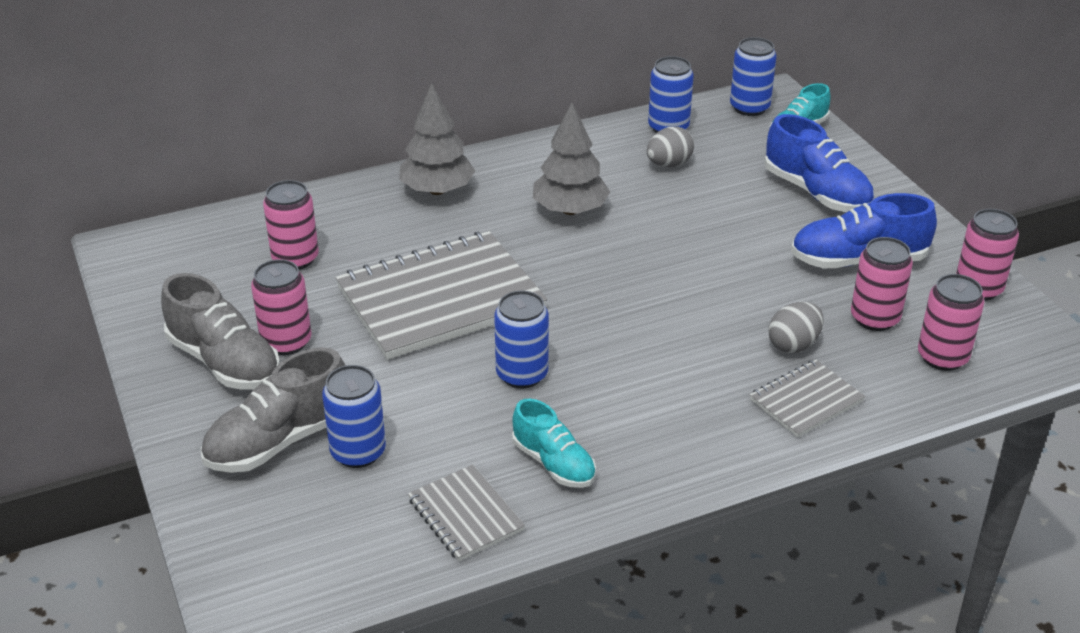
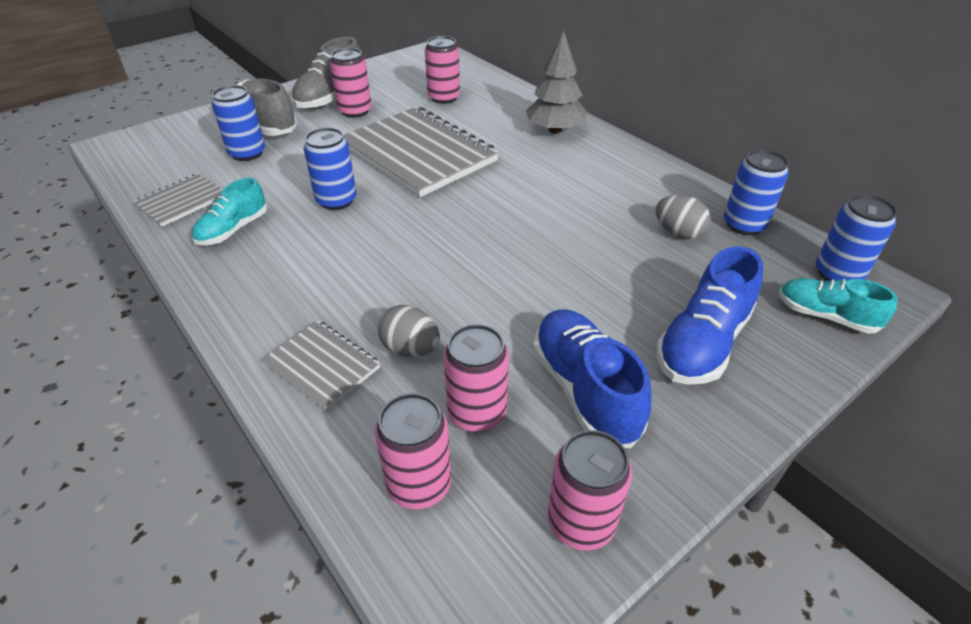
camera: 75 degrees right, 5 degrees up
grey tree [533,102,610,215] -> none

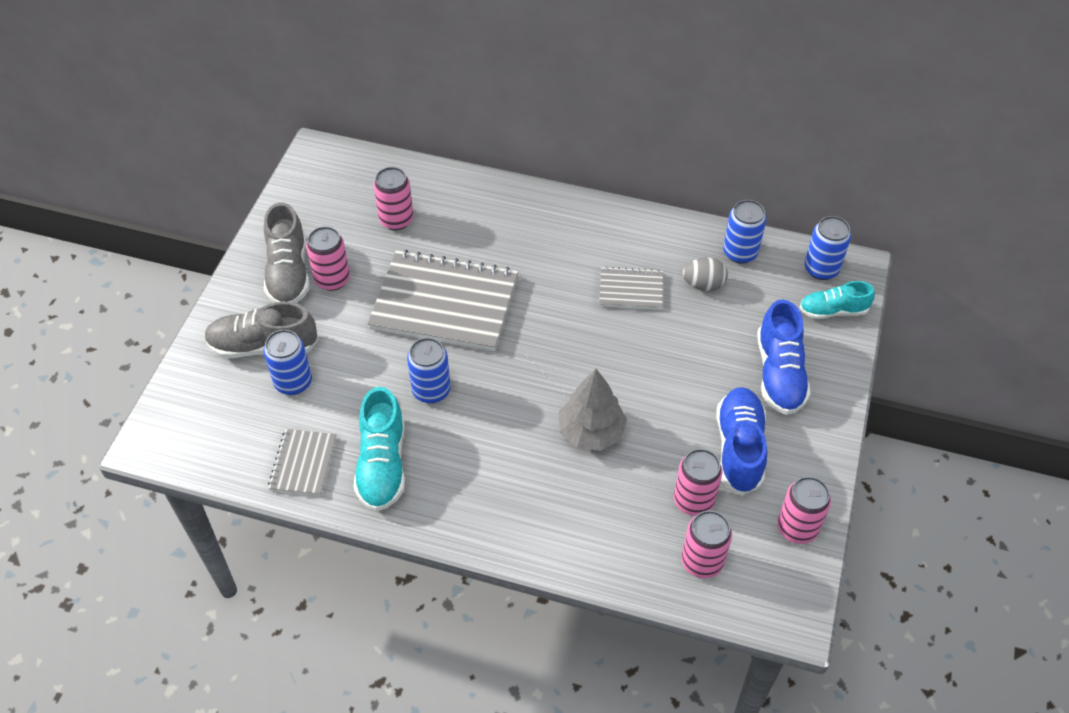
camera: 35 degrees left, 10 degrees up
turquoise shoe [192,178,267,245] -> turquoise shoe [354,387,405,512], size x1.53
grey notebook [262,321,380,411] -> grey notebook moved to [599,266,663,310]
grey egg [378,305,440,357] -> none
grey tree [526,31,587,134] -> grey tree moved to [558,369,627,450]
blue shoe [533,309,652,448] -> blue shoe turned 60 degrees clockwise [716,387,767,495]

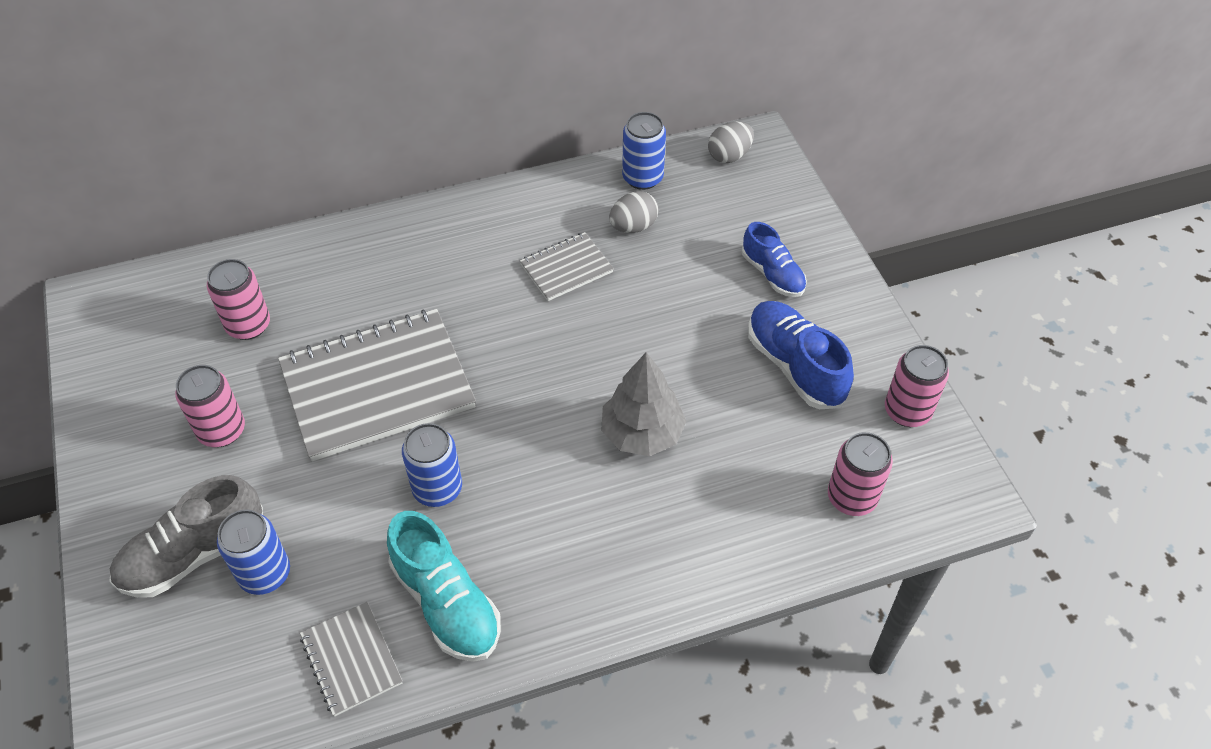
camera: 35 degrees left, 0 degrees up
grey shoe [264,202,310,303] -> none
pink can [674,449,723,516] -> none
blue shoe [757,299,811,415] -> blue shoe [742,222,807,297], size x0.65
turquoise shoe [799,281,875,319] -> none
blue can [804,216,851,280] -> grey egg [708,121,754,163]

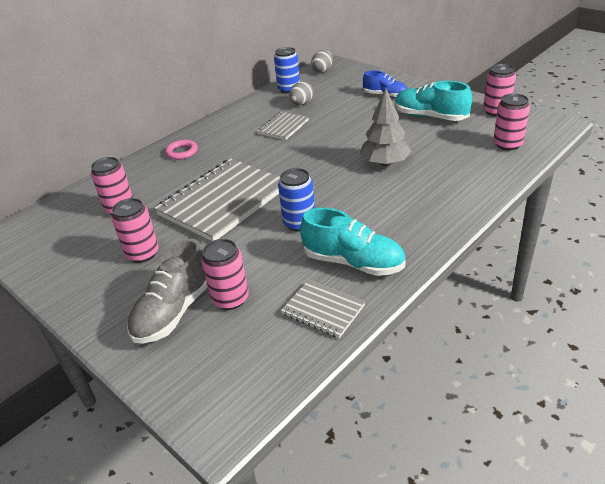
camera: 25 degrees left, 15 degrees down
blue can [217,510,290,595] -> pink can [201,239,249,310]
blue shoe [748,301,854,409] -> turquoise shoe [395,81,472,121]
none -> pink ring [165,140,198,160]

